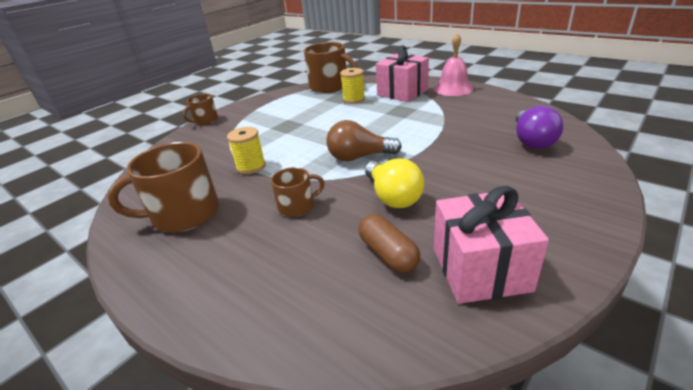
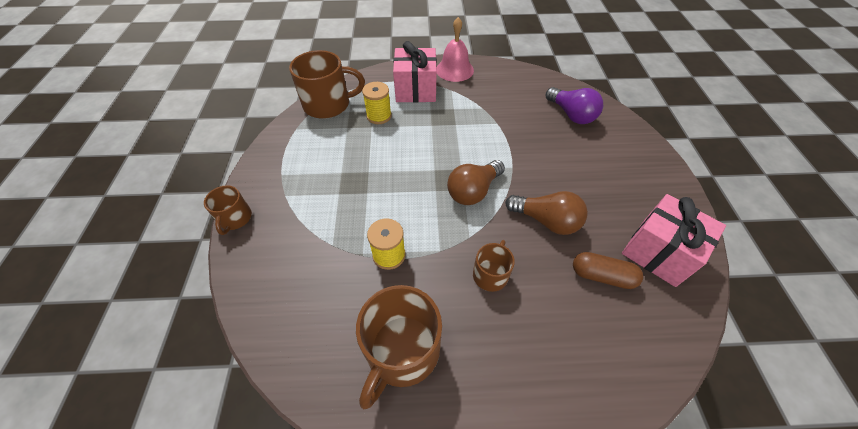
camera: 45 degrees left, 20 degrees up
yellow light bulb [365,158,424,208] -> brown light bulb [505,191,588,235]

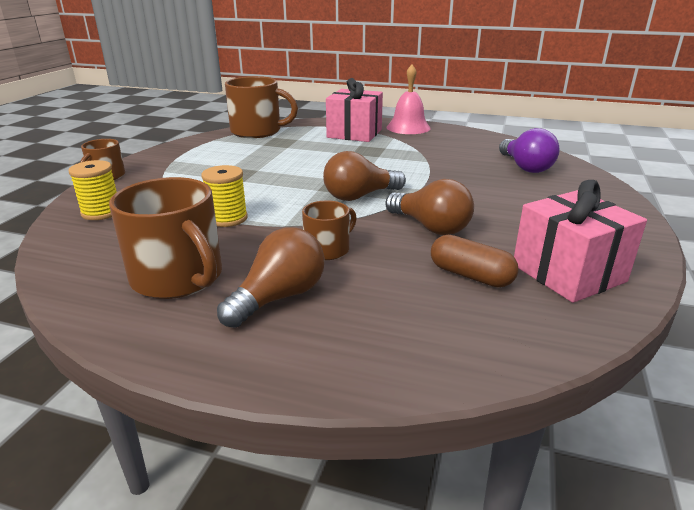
camera: 20 degrees right, 25 degrees down
brown mug [356,285,442,409] -> brown mug turned 90 degrees counterclockwise [109,177,222,299]
yellow spool [362,82,392,124] -> yellow spool moved to [68,160,117,220]
none -> brown light bulb [217,227,325,328]

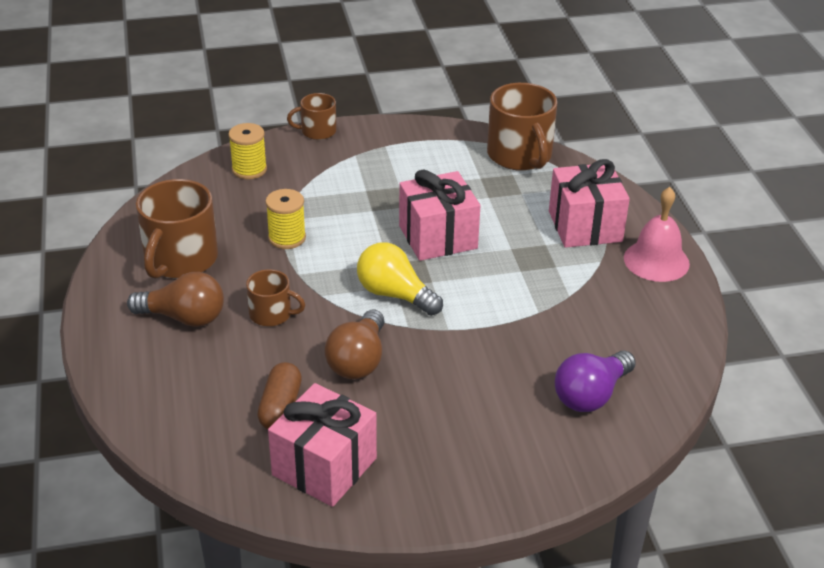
camera: 60 degrees right, 10 degrees up
brown light bulb [323,151,406,201] -> yellow light bulb [357,242,443,316]
none -> pink gift [399,169,480,261]

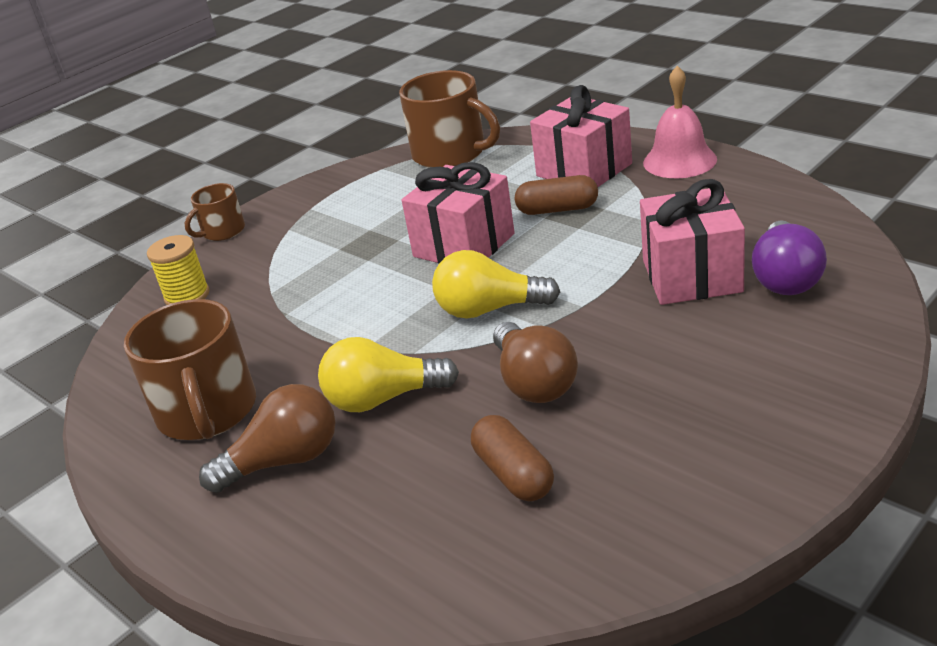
camera: 30 degrees left, 5 degrees down
brown mug [246,269,305,327] -> yellow light bulb [318,337,459,412]
yellow spool [265,189,306,249] -> none
pink gift [268,383,377,507] -> pink gift moved to [640,179,745,305]
none -> brown capsule [515,175,598,215]

